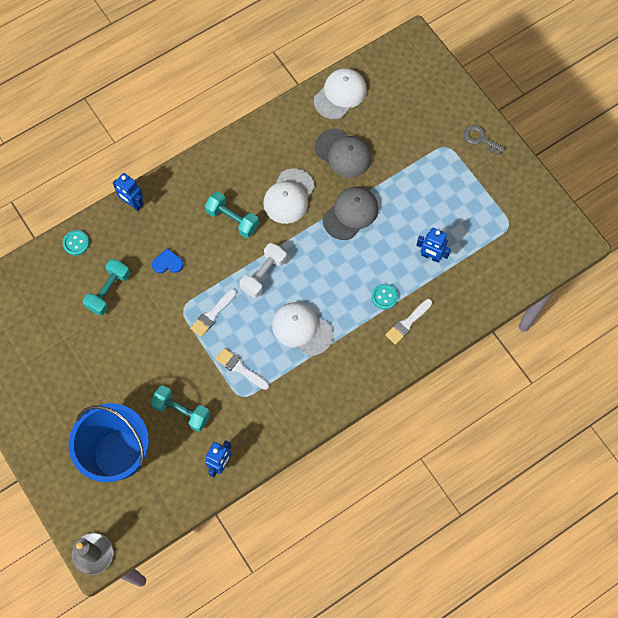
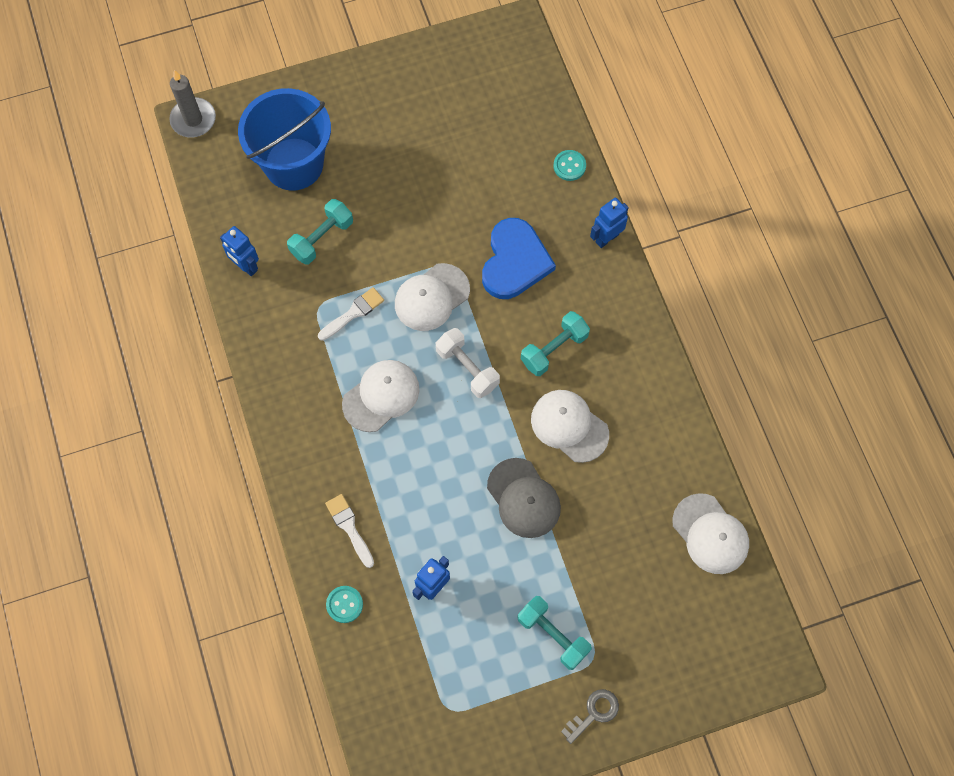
camera: 105 degrees right, 0 degrees up
turquoise dumbbell [83,259,130,316] -> turquoise dumbbell moved to [518,596,592,670]
blue heart [152,248,184,273] -> blue heart [482,218,556,299], size x2.16
white brush [190,289,237,337] -> white cap [395,263,470,331]
grey cap [315,129,372,177] -> none
turquoise button [371,284,398,310] -> turquoise button moved to [326,586,363,623]

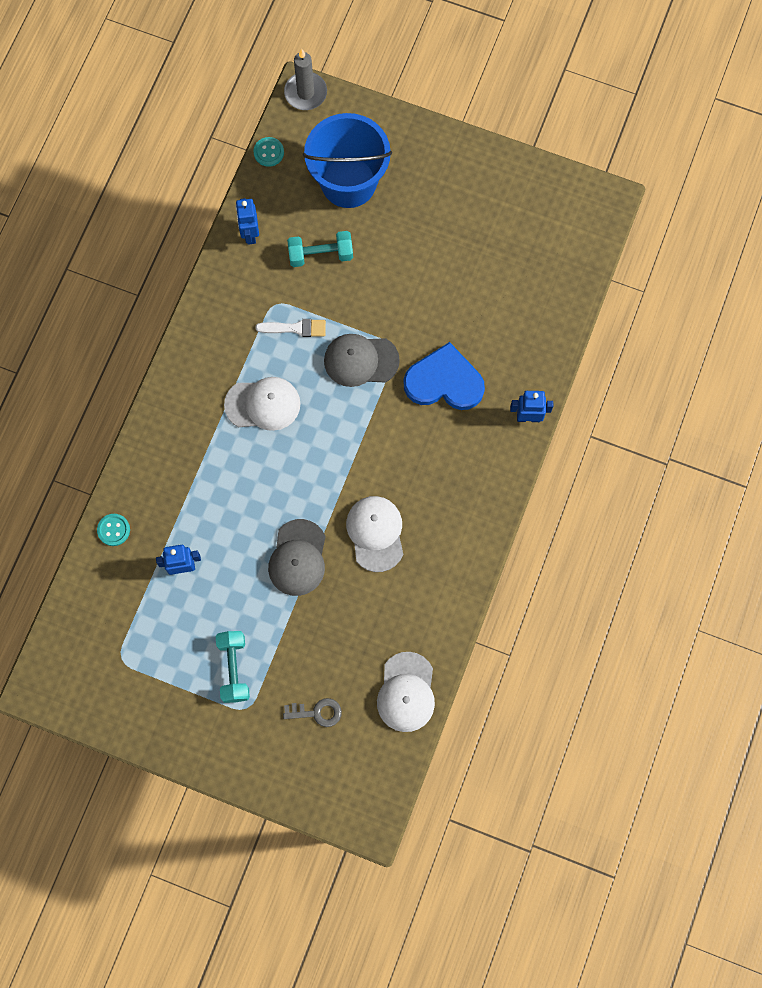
camera: 40 degrees right, 5 degrees up
white brush [325,494,374,568] -> none
white cap [395,263,470,331] -> grey cap [324,334,400,387]
white dumbbell [436,328,500,398] -> none
blue heart [482,218,556,299] -> blue heart turned 135 degrees counterclockwise [404,342,485,410]
turquoise dumbbell [521,311,590,376] -> none
turquoise button [553,150,586,181] -> turquoise button moved to [253,137,284,167]
grey key [561,689,619,744] -> grey key moved to [283,698,342,727]

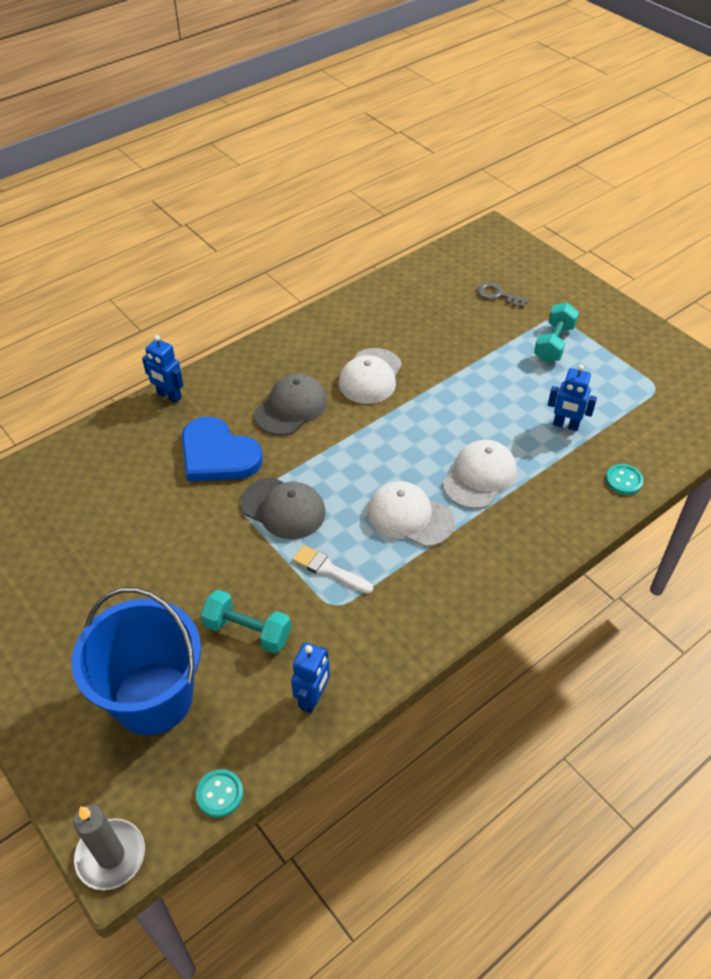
camera: 150 degrees left, 25 degrees down
grey cap [268,519,326,596] -> grey cap moved to [254,373,327,435]
white cap [377,652,435,732] -> white cap moved to [443,440,517,509]

